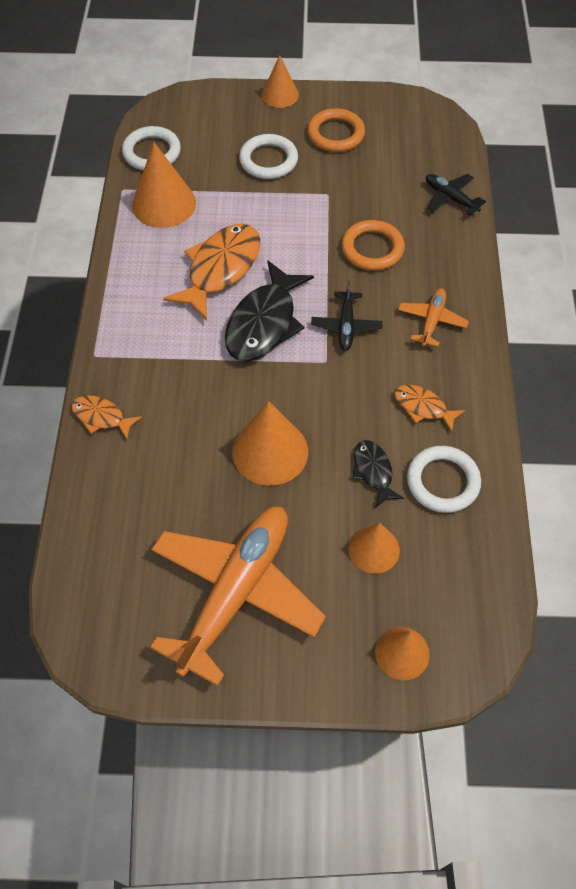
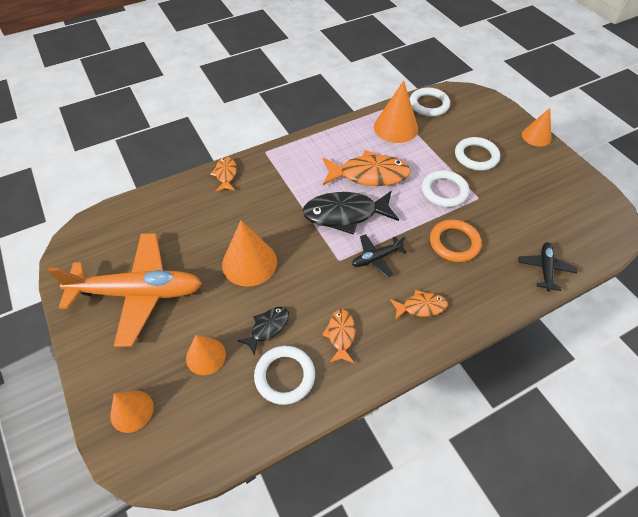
camera: 60 degrees right, 5 degrees down
orange ring [307,108,365,152] -> none
orange plane [398,288,469,347] -> orange fish [390,290,448,320]
none -> white ring [422,170,469,207]

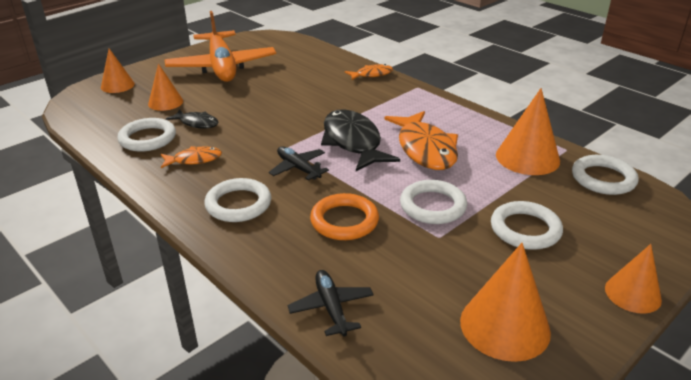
camera: 75 degrees right, 20 degrees down
orange cone [222,220,277,287] -> orange cone moved to [460,243,551,362]
orange fish [390,290,448,320] -> white ring [204,178,271,222]
black plane [519,242,577,291] -> black plane turned 105 degrees counterclockwise [287,270,374,336]

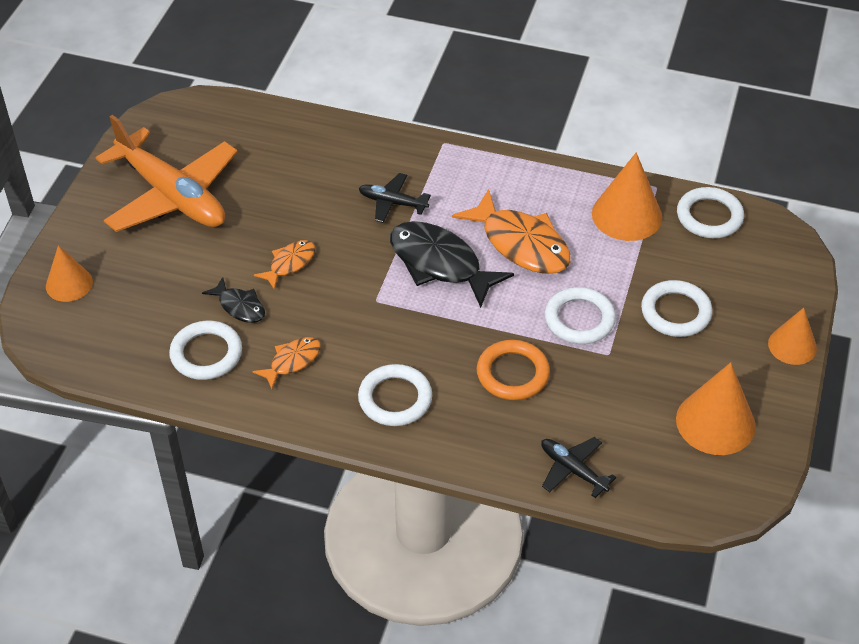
camera: 30 degrees left, 15 degrees up
orange cone [148,63,183,111] -> none
black fish [166,109,219,129] -> black fish turned 45 degrees clockwise [202,277,265,323]
black plane [269,146,329,180] -> black plane moved to [359,173,431,223]
orange fish [345,64,393,80] -> orange fish moved to [254,240,315,290]

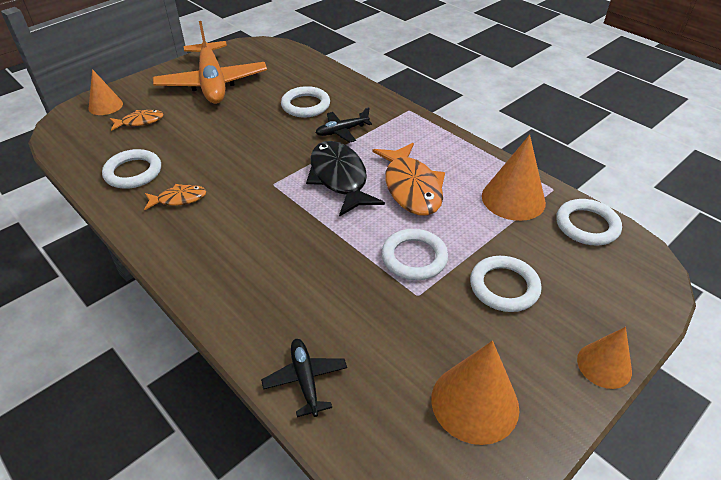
camera: 30 degrees right, 5 degrees down
black fish [202,277,265,323] -> none
orange fish [254,240,315,290] -> orange fish moved to [110,110,163,131]
white ring [358,364,432,426] -> white ring moved to [281,86,330,117]
black plane [359,173,431,223] -> black plane turned 75 degrees counterclockwise [316,107,372,142]
orange ring [477,340,550,400] -> none

